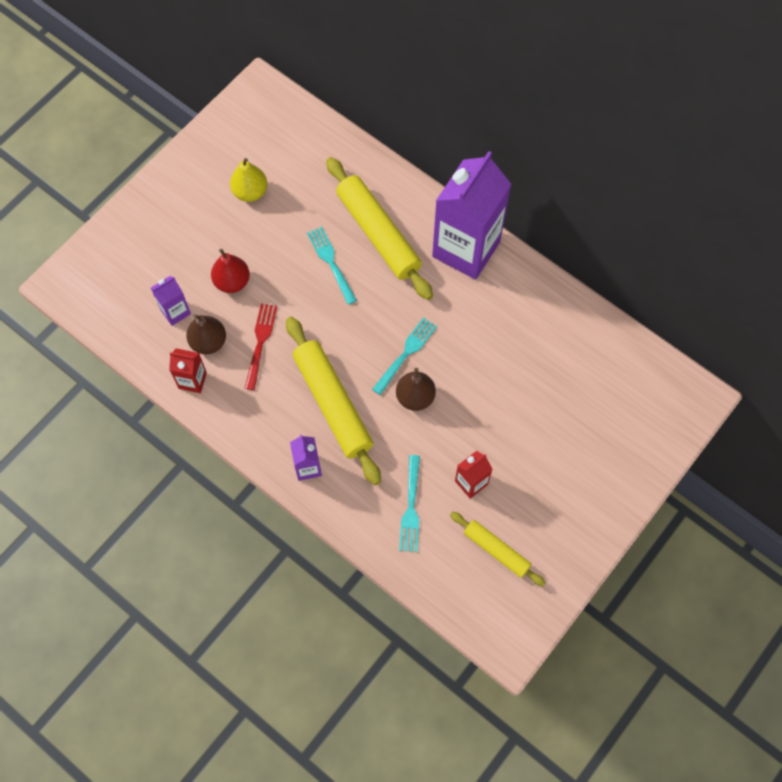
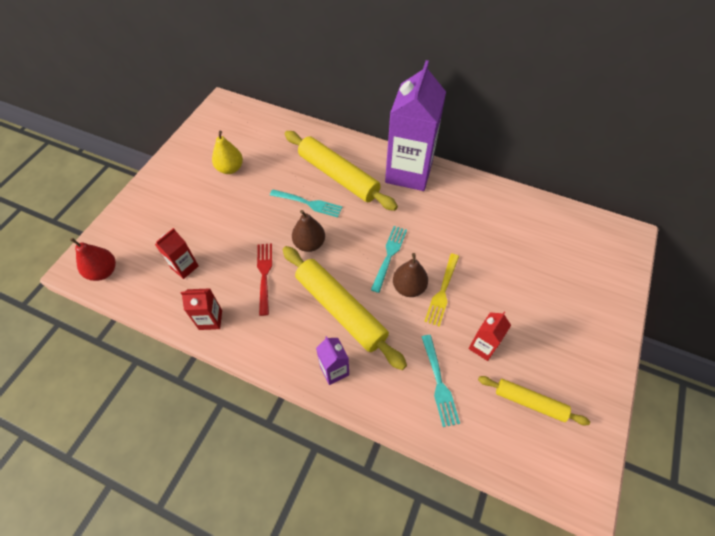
camera: 15 degrees left, 10 degrees down
purple carton [151,275,191,326] -> red carton [155,228,199,279]
brown pear [186,314,226,354] -> brown pear moved to [292,210,325,252]
red pear [211,249,250,293] -> red pear moved to [70,238,116,281]
turquoise fork [307,227,357,305] -> turquoise fork turned 150 degrees clockwise [270,189,342,217]
none -> yellow fork [424,253,459,327]

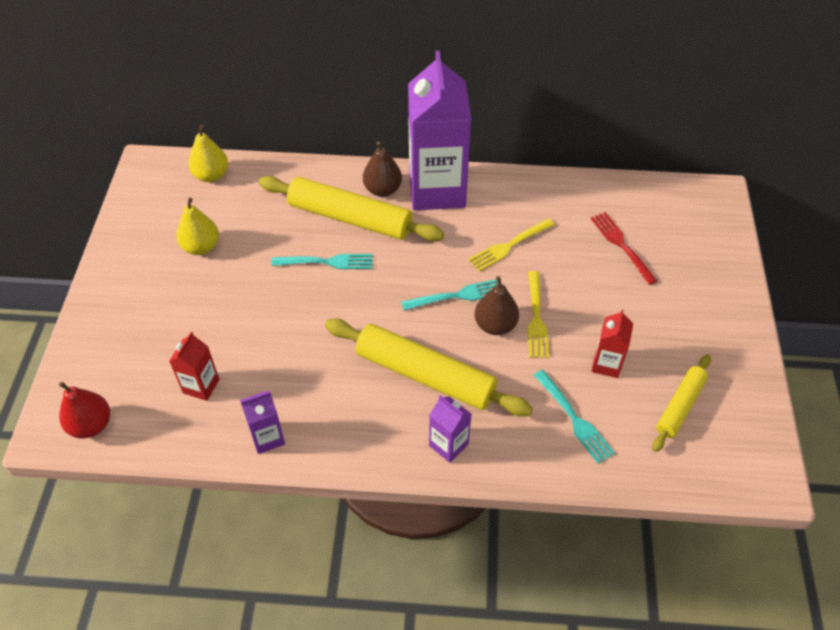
camera: 20 degrees left, 5 degrees down
red carton [181,288,222,330] -> purple carton [240,390,285,454]
red fork [257,243,272,316] -> red fork moved to [591,212,657,285]
brown pear [292,210,325,252] -> brown pear moved to [363,141,402,197]
turquoise fork [371,226,407,293] -> turquoise fork turned 75 degrees clockwise [401,279,498,311]
yellow rolling pin [478,376,590,425] -> yellow rolling pin turned 60 degrees counterclockwise [652,354,711,452]
none -> yellow pear [188,124,228,182]
none -> yellow fork [468,218,555,272]

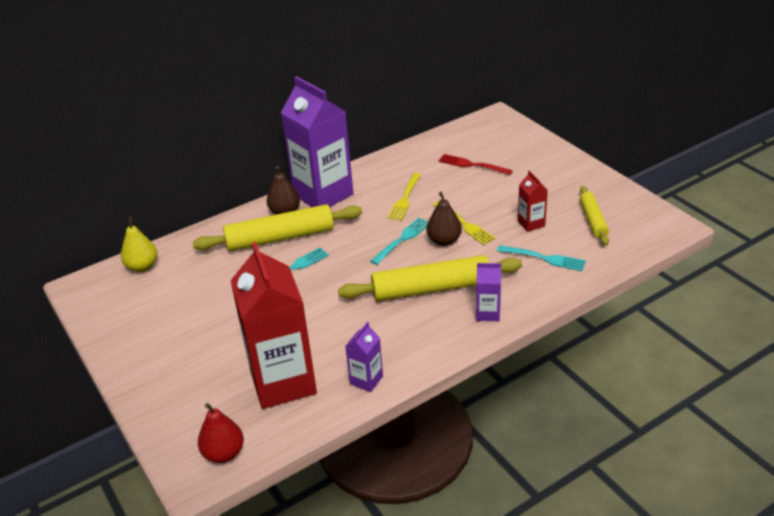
camera: 35 degrees left, 15 degrees down
red carton [169,332,219,401] -> red carton [230,242,317,409], size x2.28
yellow pear [176,198,219,255] -> none

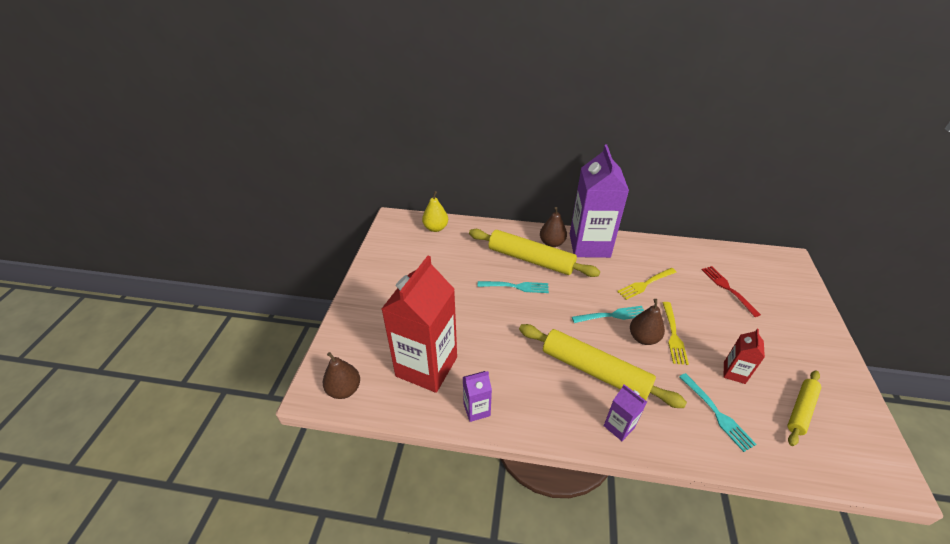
camera: 40 degrees right, 5 degrees up
red pear [198,403,244,463] -> brown pear [323,352,360,399]

